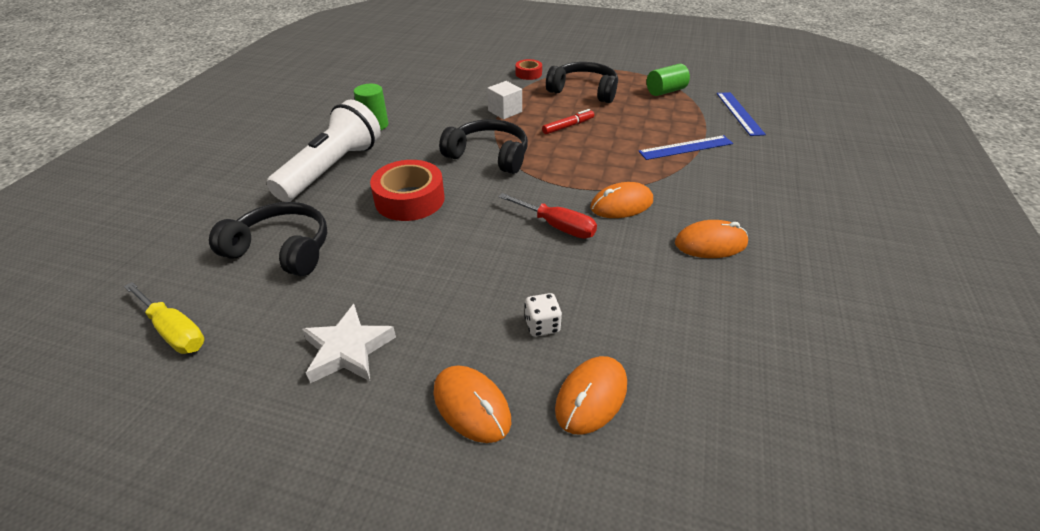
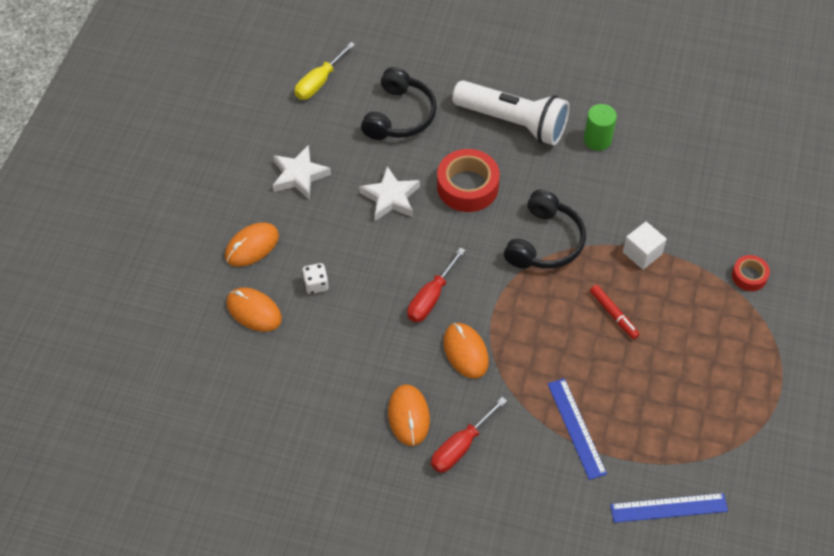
camera: 90 degrees right, 15 degrees up
black headphones [546,62,618,103] -> none
green cylinder [647,64,690,96] -> none
none -> white star [359,166,420,221]
none -> red screwdriver [431,397,507,473]

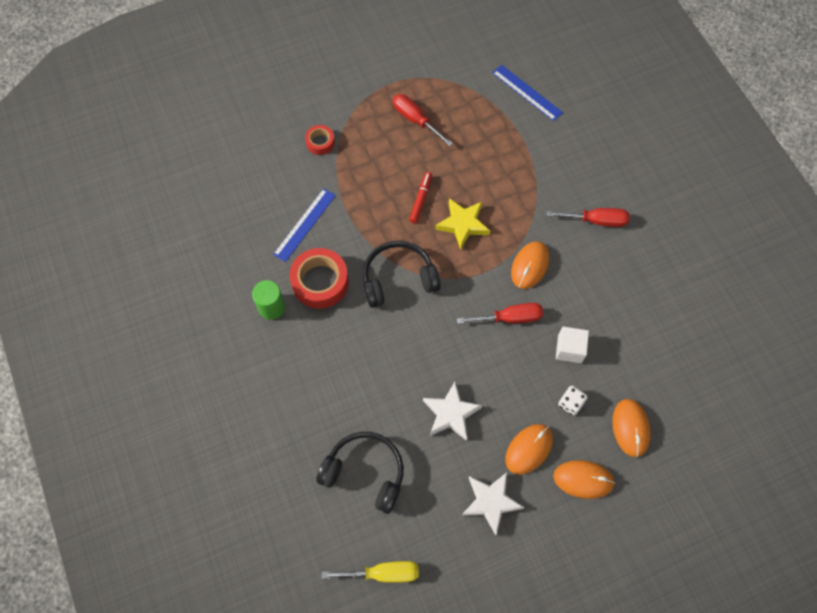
camera: 130 degrees left, 10 degrees up
black headphones [361,67,437,140] -> black headphones turned 45 degrees clockwise [316,432,404,514]
orange mouse [388,384,430,446] -> orange mouse moved to [505,424,553,475]
red tape [437,149,500,212] -> red tape moved to [289,248,349,309]
white flashlight [452,80,570,145] -> none
blue ruler [548,378,607,480] -> blue ruler moved to [273,188,336,262]
white cube [623,221,667,270] -> white cube moved to [556,327,589,363]
none -> red screwdriver [393,94,453,147]
none -> yellow star [435,198,490,250]

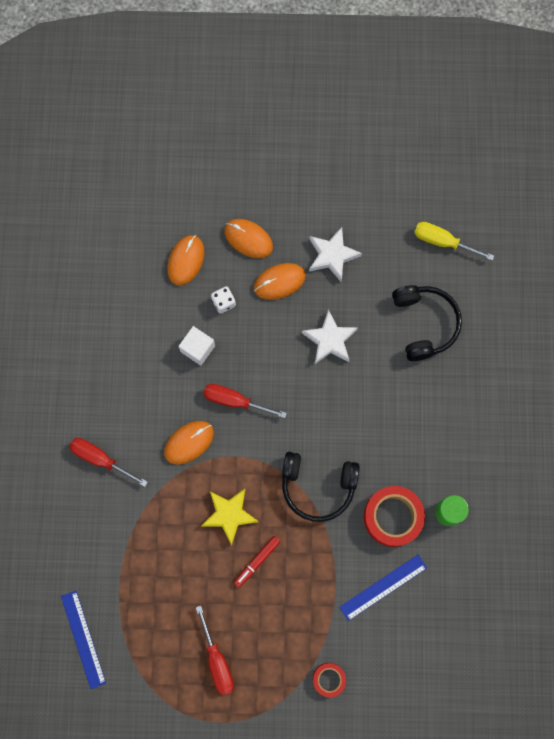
camera: 155 degrees left, 10 degrees up
black headphones [316,432,404,514] -> black headphones turned 150 degrees counterclockwise [392,285,462,361]

